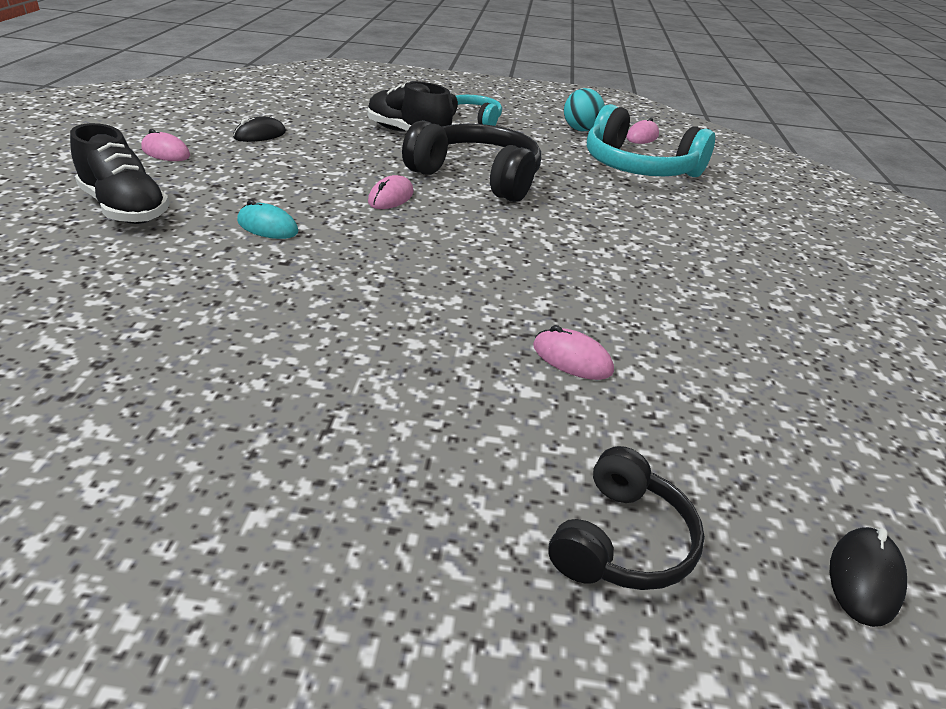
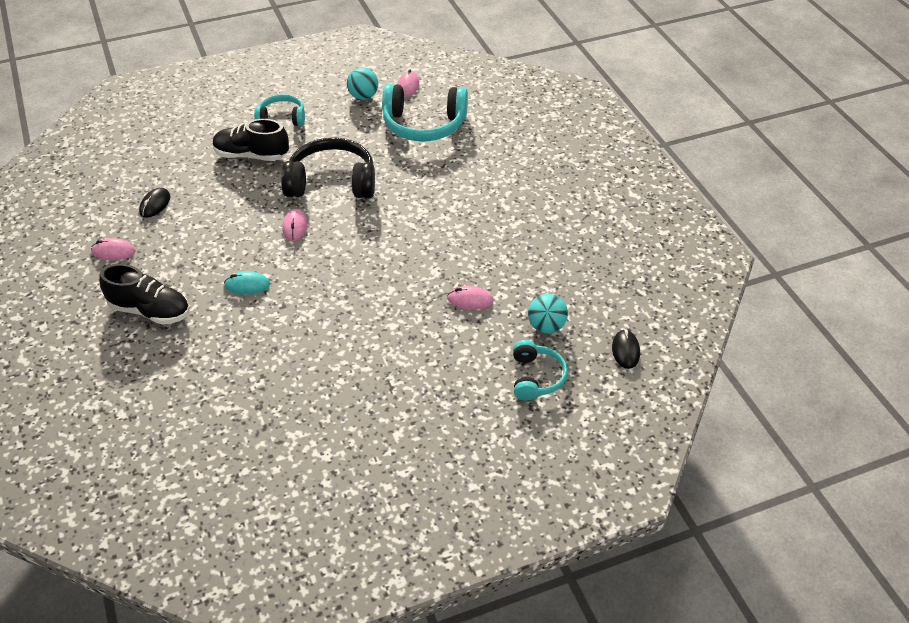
camera: 25 degrees left, 10 degrees up
black headphones [548,446,705,590] -> turquoise headphones [513,340,568,401]
none -> turquoise ball [528,294,568,333]

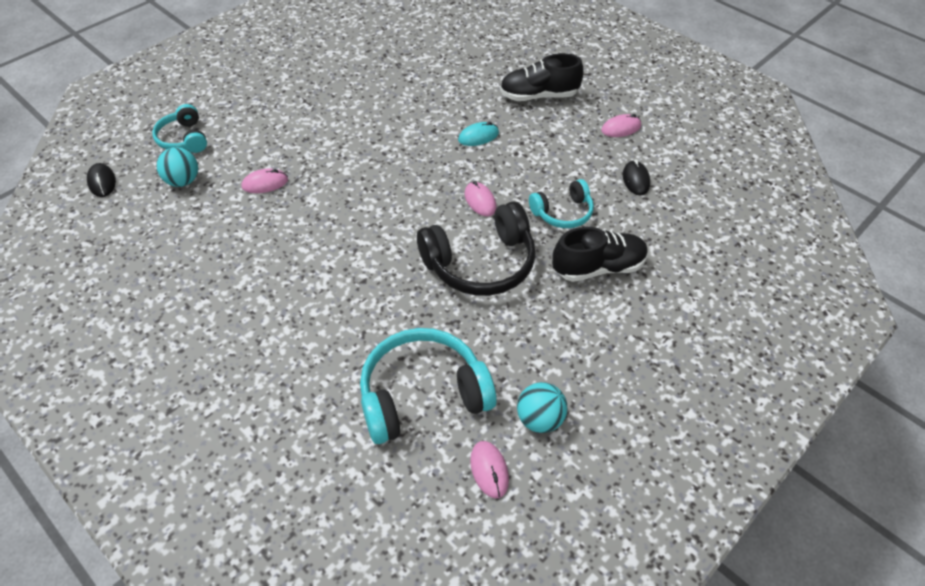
camera: 155 degrees right, 5 degrees up
turquoise headphones [254,94,305,126] -> turquoise headphones moved to [529,179,594,228]

